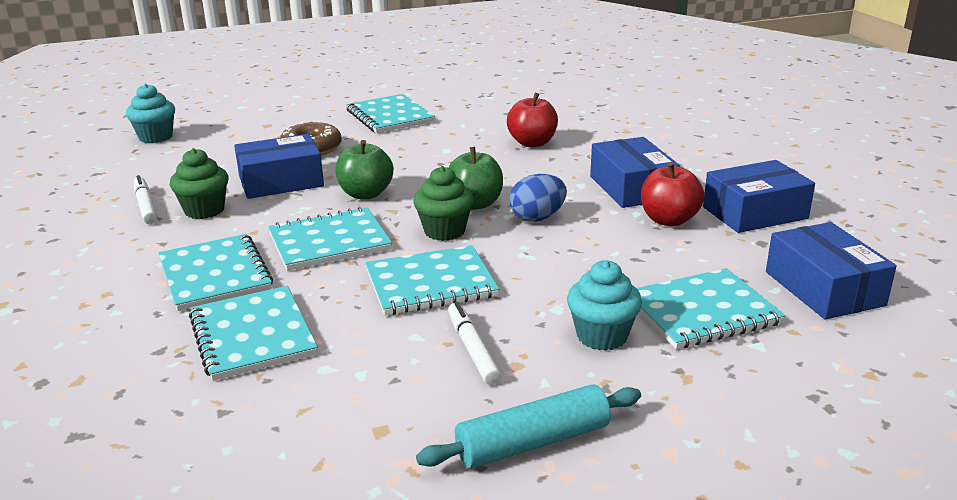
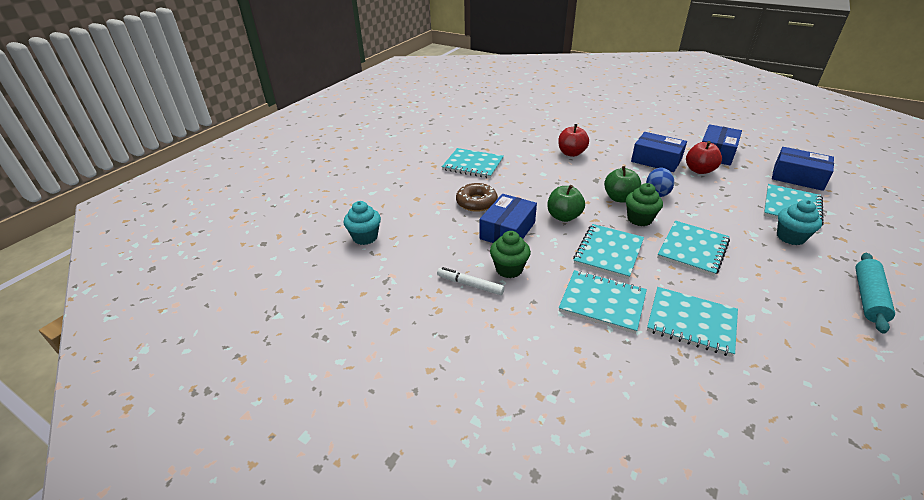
camera: 40 degrees left, 10 degrees up
white marker [448,302,502,385] -> none

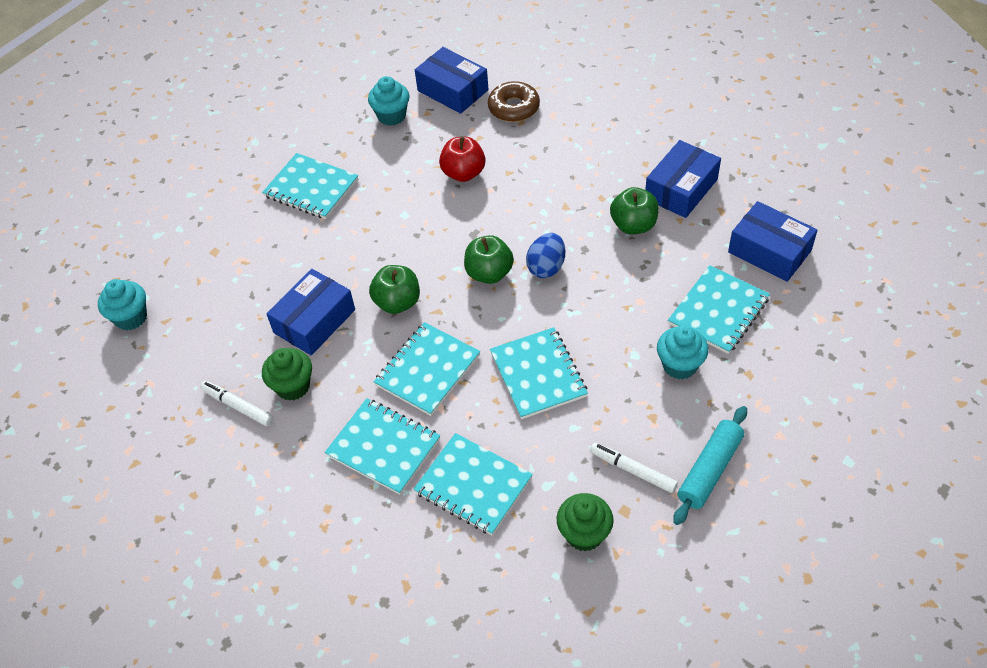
camera: 10 degrees right, 15 degrees up
brown donut [456,183,498,212] -> brown donut moved to [488,81,540,122]
green cupcake [626,183,663,226] -> green cupcake moved to [557,493,614,551]
blue box [631,132,687,172] -> blue box moved to [415,47,489,114]
turquoise notebook [657,221,730,276] -> turquoise notebook turned 60 degrees counterclockwise [490,327,588,419]
red apple [686,141,722,174] -> green apple [610,187,659,234]
none -> turquoise cupcake [368,76,410,126]
none -> white marker [590,443,678,493]

